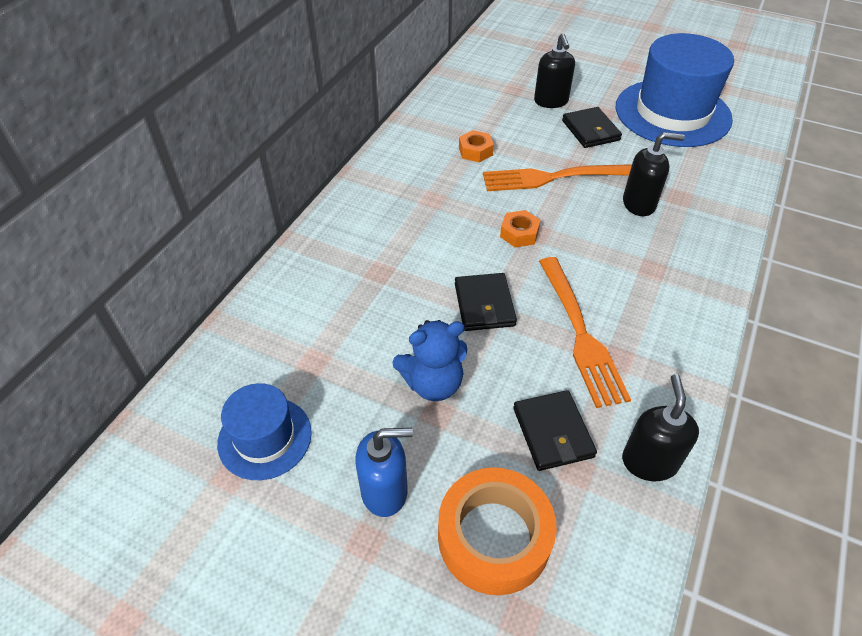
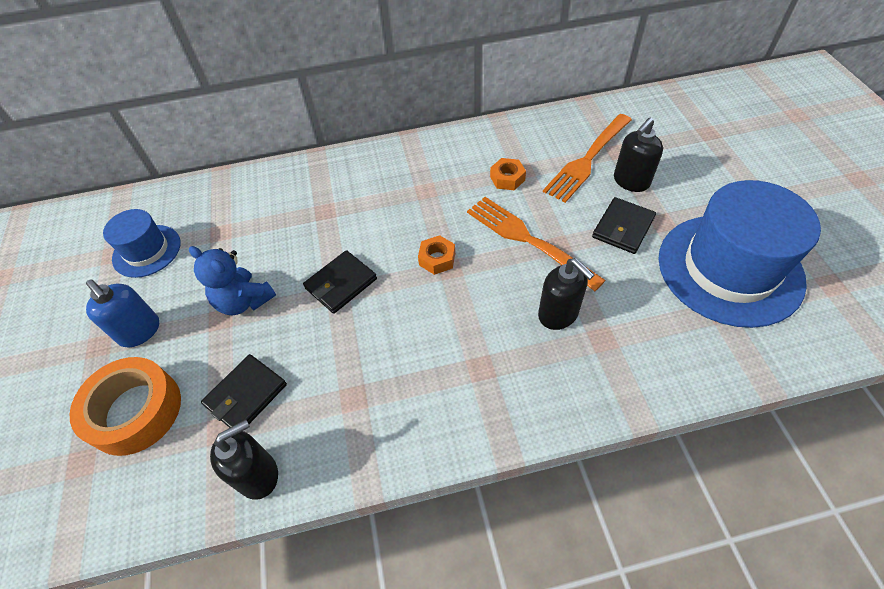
camera: 55 degrees right, 5 degrees up
orange fork [539,257,631,408] -> orange fork moved to [543,114,632,203]

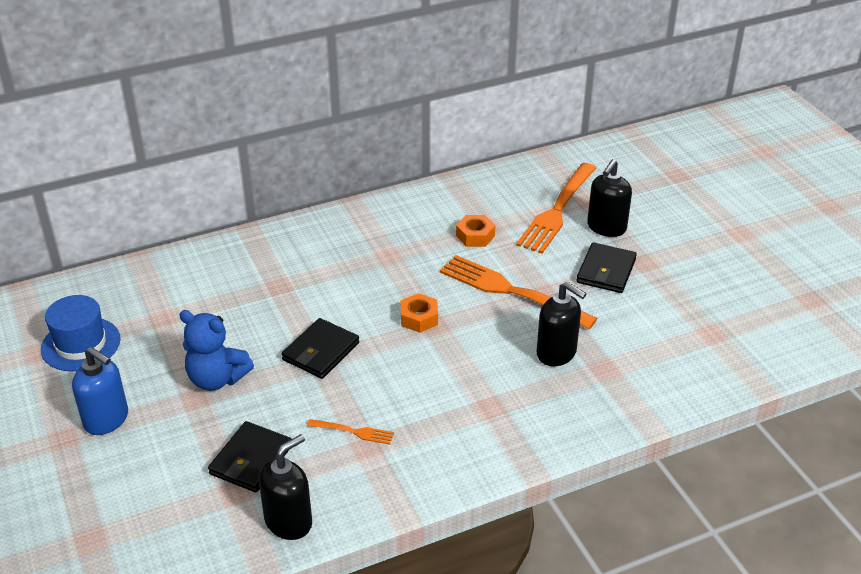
camera: 15 degrees left, 15 degrees down
orange tape [70,357,181,456] -> none
blue hat [658,180,821,328] -> none
none -> orange fork [307,419,394,445]

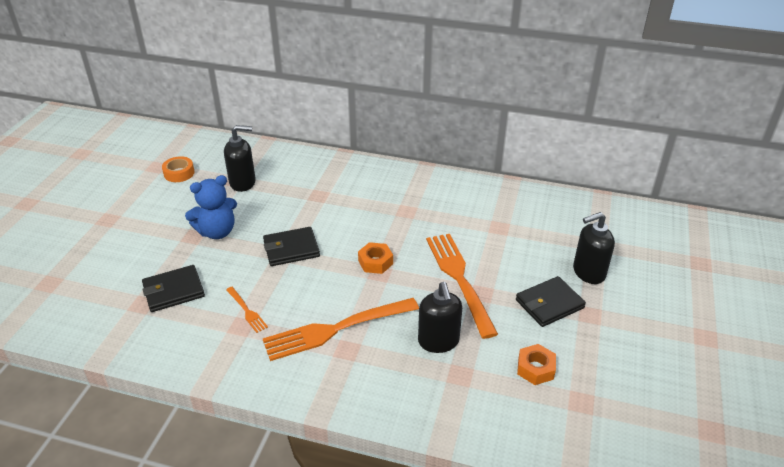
camera: 40 degrees right, 0 degrees up
blue hat [41,295,121,371] -> orange tape [162,156,195,182]
blue soap dispenser [72,347,128,435] -> none
blue teddy bear [179,310,254,391] -> blue teddy bear turned 90 degrees counterclockwise [185,175,237,239]
black soap dispenser [259,434,312,540] -> black soap dispenser moved to [224,125,256,192]
orange nut [456,215,495,247] -> orange nut moved to [517,344,556,385]
orange fork [516,163,596,254] -> orange fork moved to [263,298,419,361]

